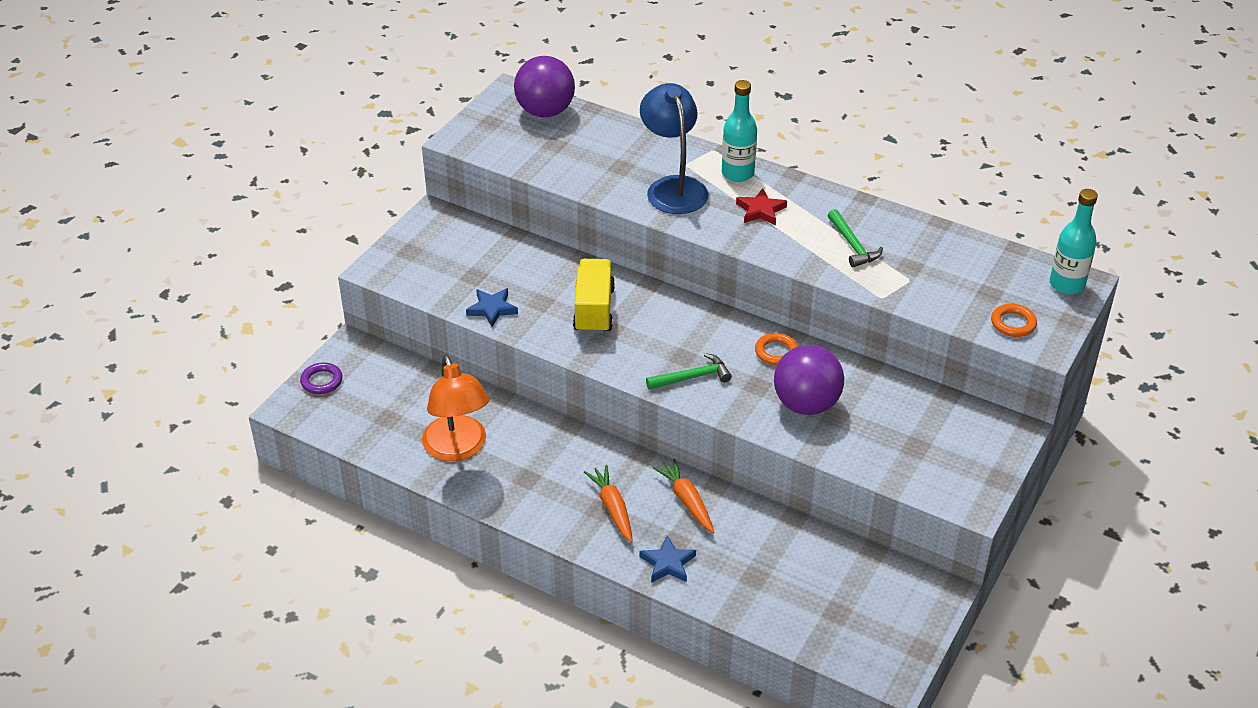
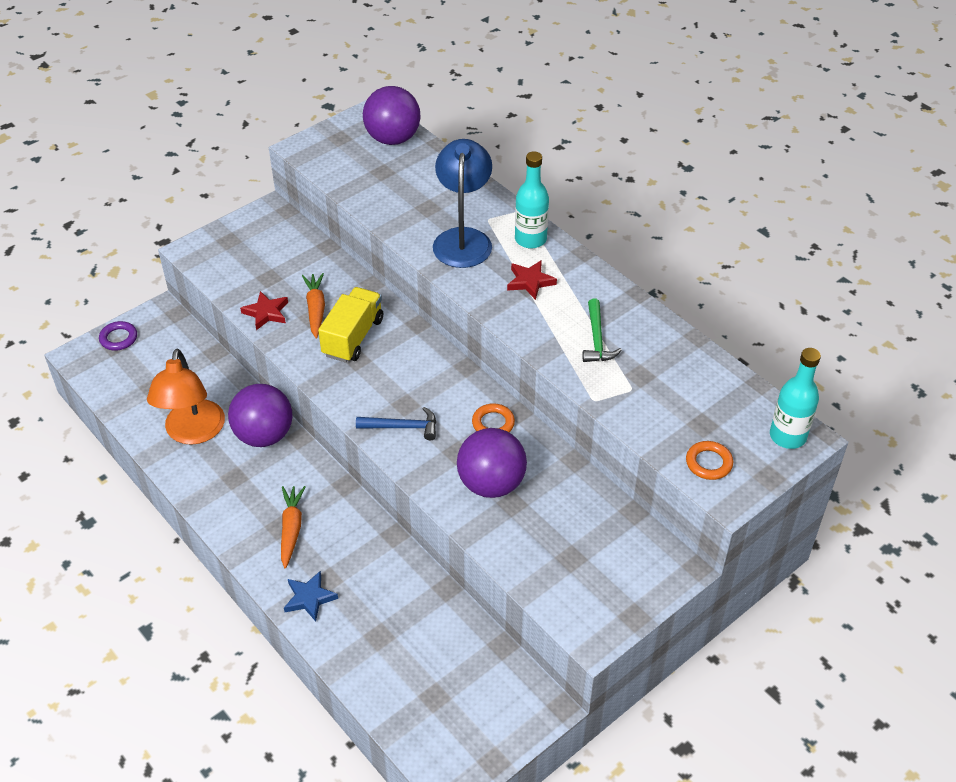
camera: 20 degrees right, 5 degrees up
blue star [466,288,518,327] -> red star [240,291,288,330]
green hammer [646,353,732,390] -> blue hammer [356,407,436,440]
orange carrot [653,459,714,533] -> orange carrot moved to [302,273,325,339]
none -> purple ball [228,384,293,447]

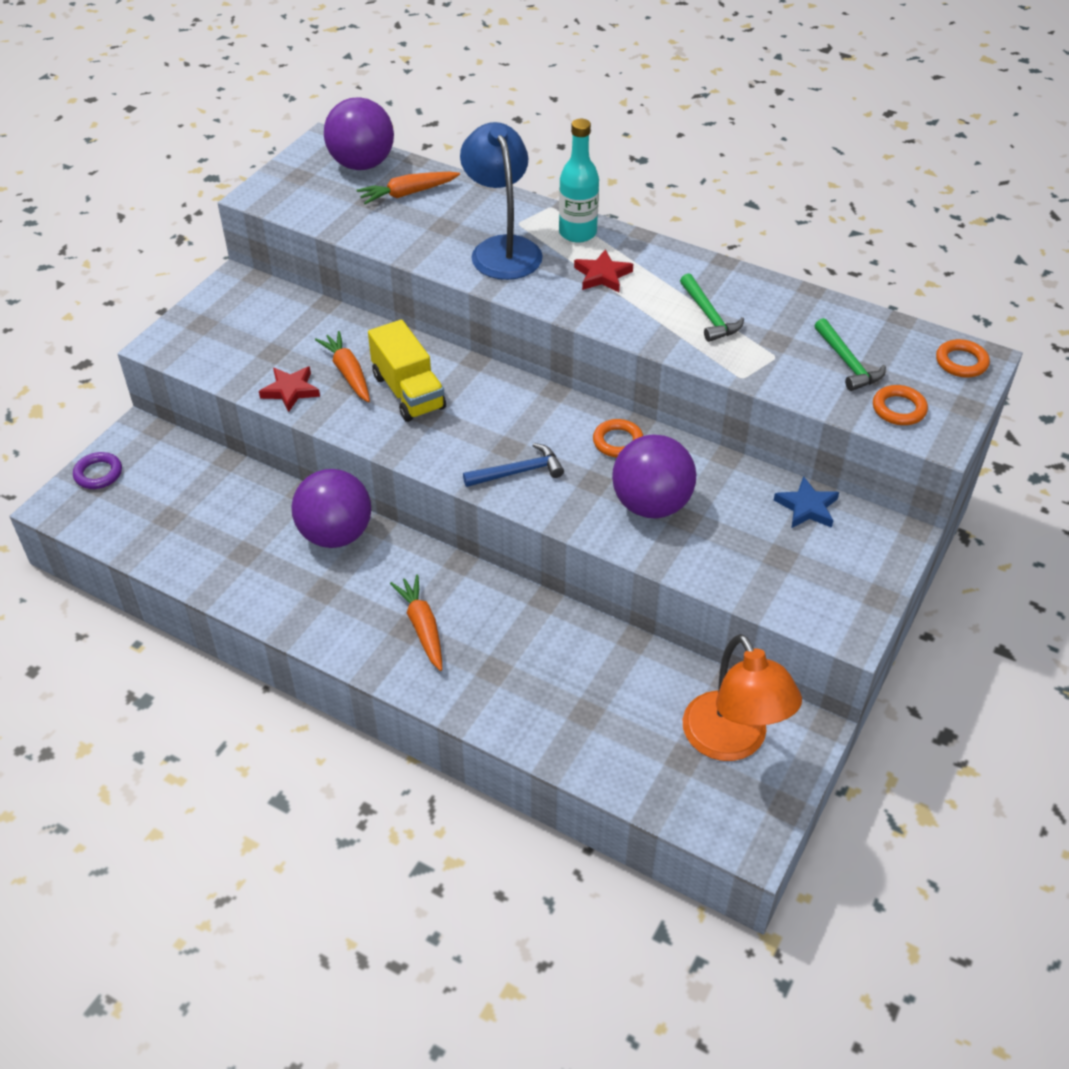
camera: 20 degrees left, 0 degrees up
orange lamp [147,349,225,445] -> orange lamp moved to [683,634,802,761]
blue star [284,571,338,622] -> blue star moved to [774,476,839,528]
yellow truck [318,287,383,363] -> yellow truck turned 150 degrees clockwise [368,319,446,422]
turquoise bottle [770,348,821,449] -> orange ring [936,339,990,378]
none -> orange carrot [357,172,460,204]
none -> green hammer [814,318,886,391]

